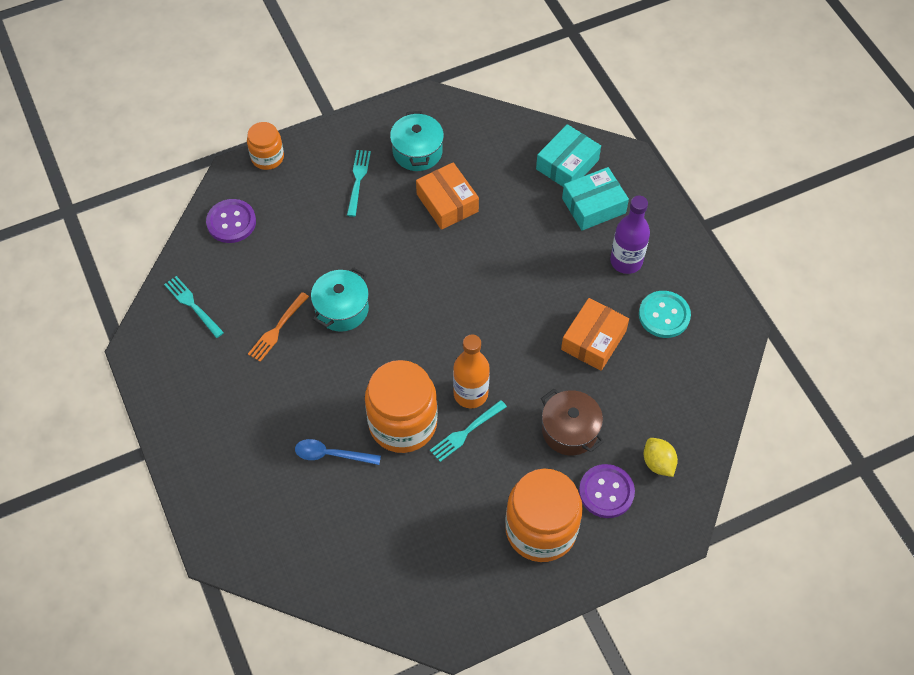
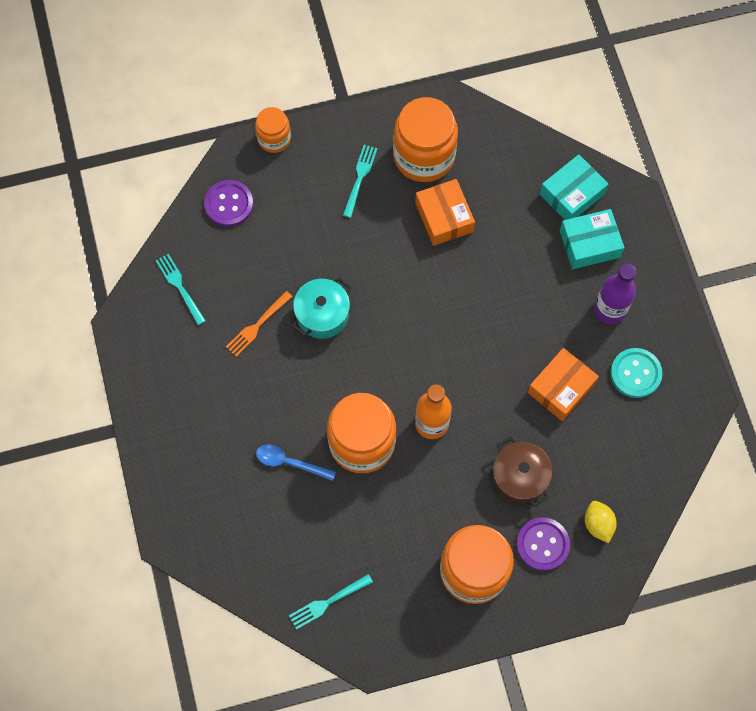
camera: 10 degrees right, 10 degrees up
turquoise pot [390,111,444,171] -> orange jar [393,97,458,182]
turquoise fork [430,400,507,462] -> turquoise fork moved to [289,574,373,630]

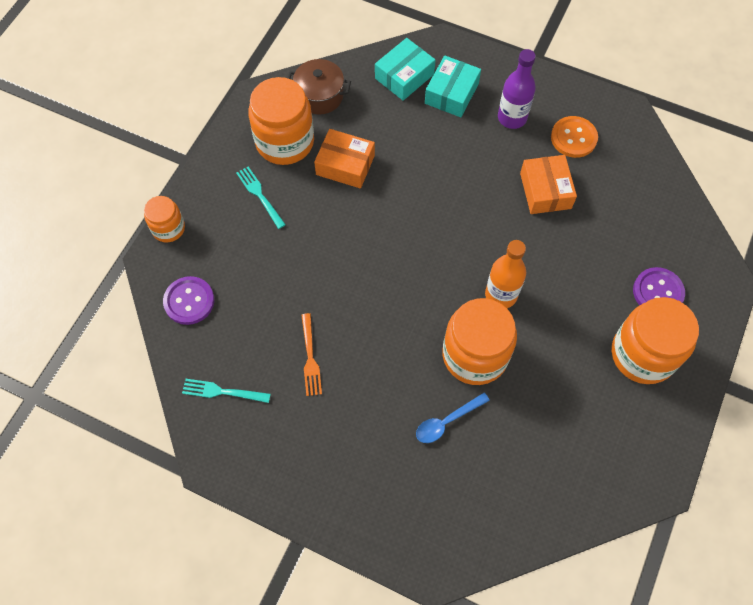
camera: 50 degrees left, 5 degrees down
turquoise fork [289,574,373,630] -> none
turquoise pot [292,277,351,339] -> none
brown pot [493,437,553,507] -> brown pot moved to [288,59,351,115]
turquoise box [540,154,608,220] -> turquoise box turned 45 degrees clockwise [375,38,436,101]
yellow lemon [585,501,617,543] -> none
turquoise button [610,348,662,398] -> orange button [551,116,598,158]

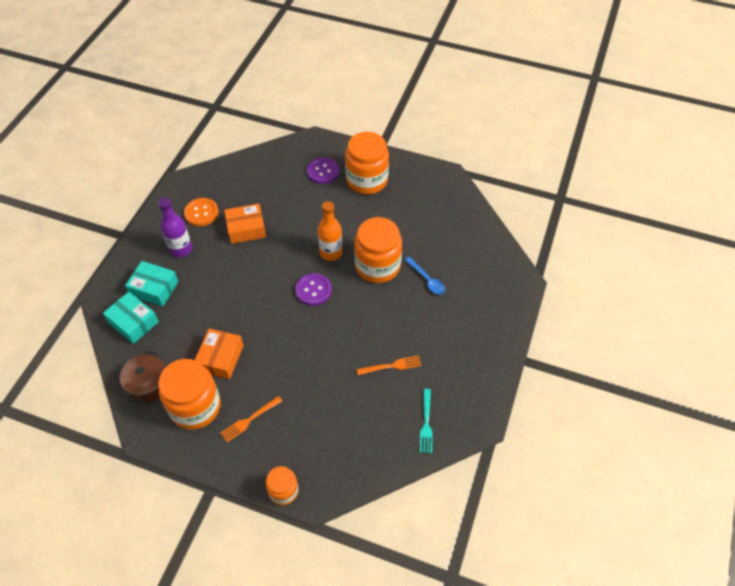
camera: 95 degrees left, 10 degrees down
purple button [163,276,214,325] -> purple button moved to [295,273,332,306]
turquoise fork [236,167,286,229] -> orange fork [220,396,282,442]

